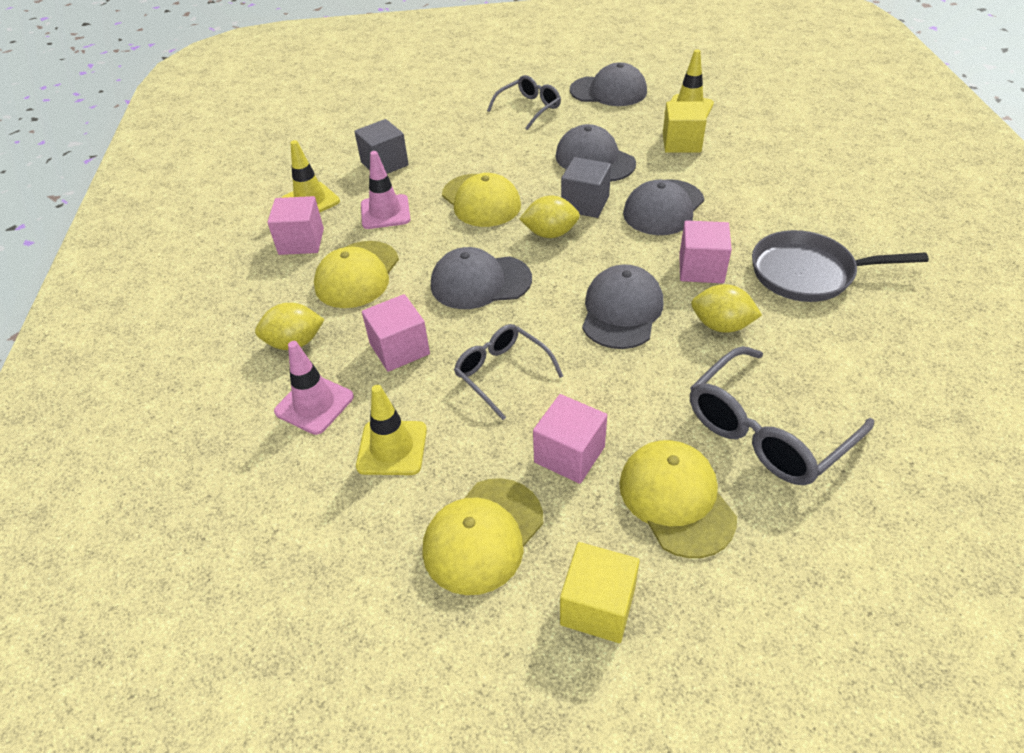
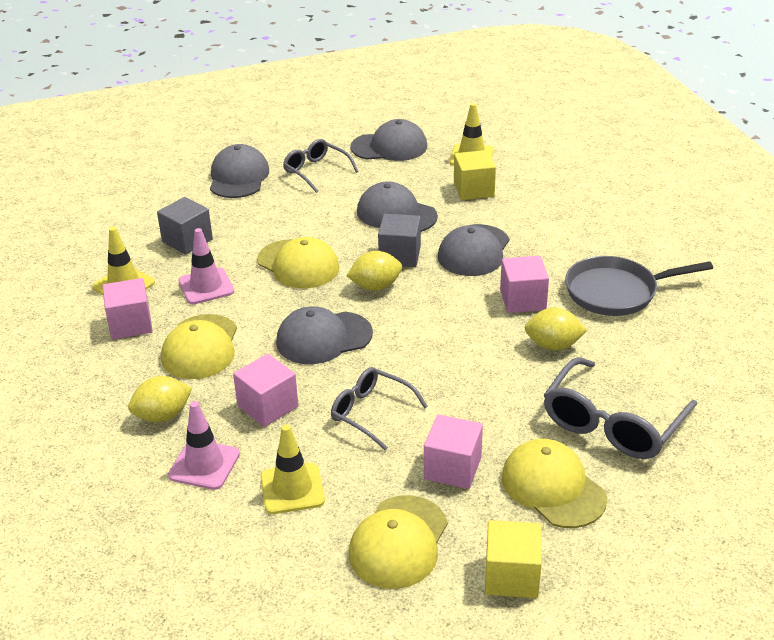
camera: 15 degrees left, 10 degrees down
grey glasses [487,75,561,130] -> grey glasses turned 75 degrees counterclockwise [283,139,359,193]
grey cap [582,264,663,349] -> grey cap moved to [210,144,269,198]

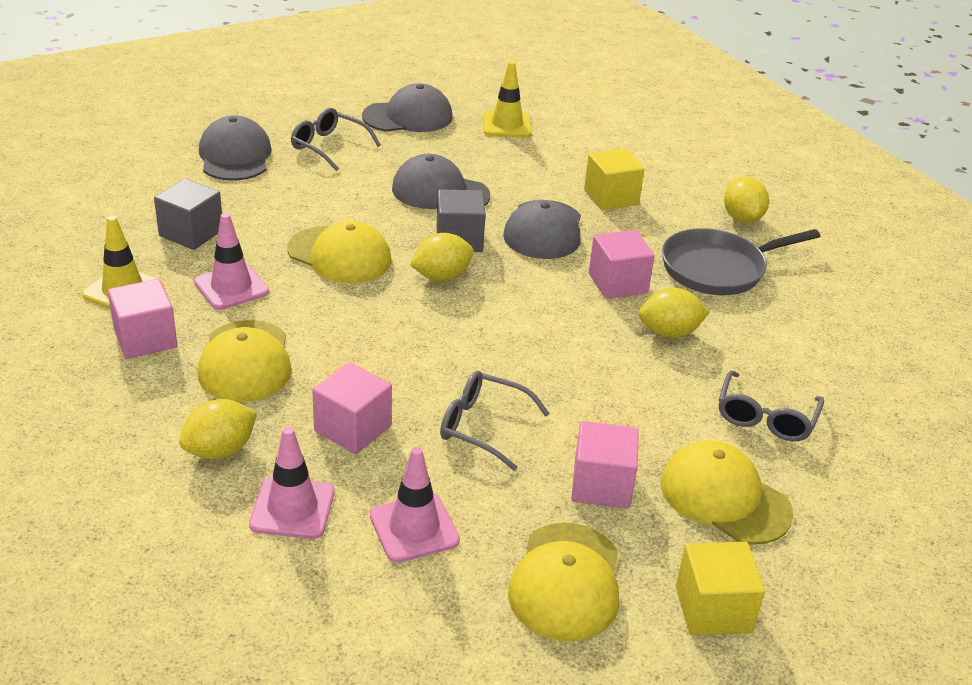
camera: 15 degrees left, 0 degrees up
yellow traffic cone [261,425,325,514] -> pink traffic cone [370,447,460,563]
grey cap [276,306,373,364] -> none
yellow cube [454,150,496,200] -> yellow cube moved to [584,149,645,210]
grey glasses [544,357,697,459] -> grey glasses [719,370,824,441], size x0.63
none -> yellow lemon [724,177,769,223]

